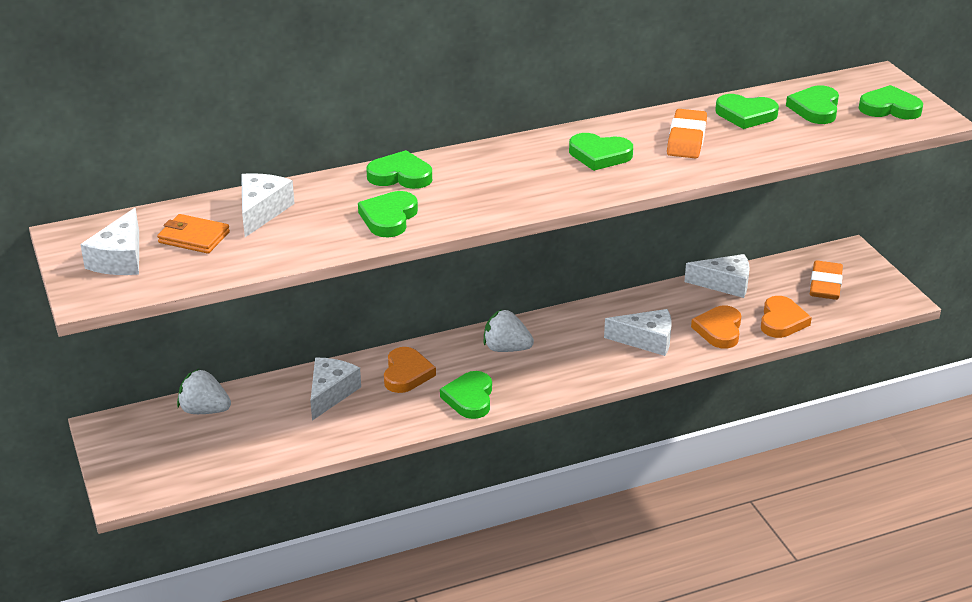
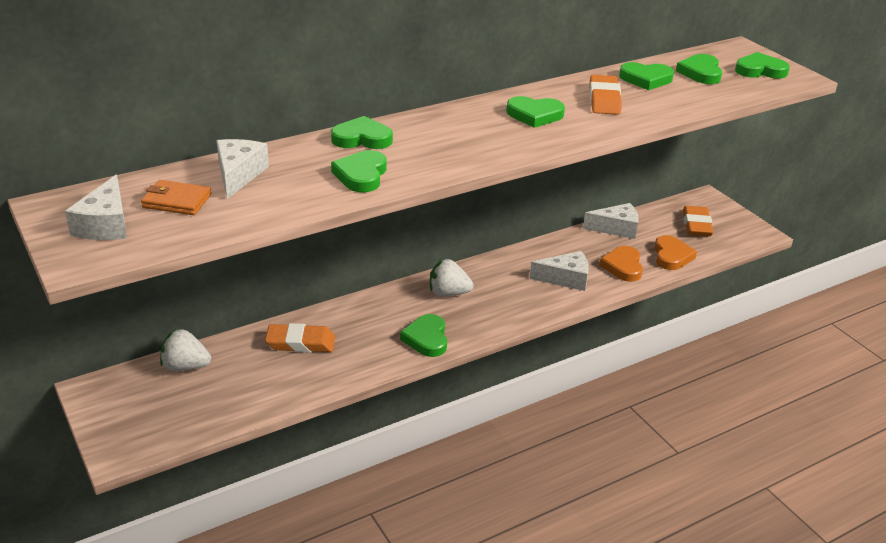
camera: 10 degrees left, 0 degrees up
white cheese [310,358,361,421] -> orange eraser [265,323,335,353]
orange heart [384,347,436,393] -> none

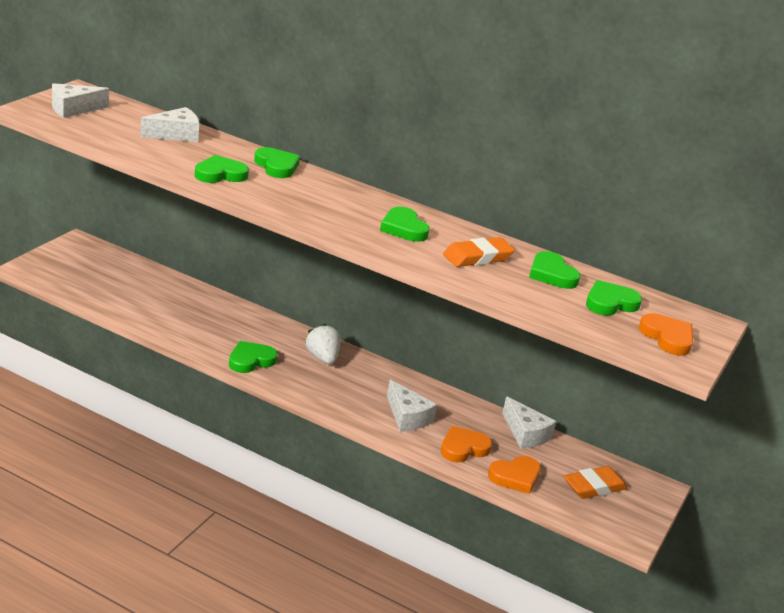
camera: 55 degrees right, 5 degrees down
orange wallet [141,180,211,215] -> none
white strawberry [160,329,211,371] -> none
orange eraser [265,323,335,353] -> none
green heart [735,52,790,79] -> orange heart [639,313,693,356]

